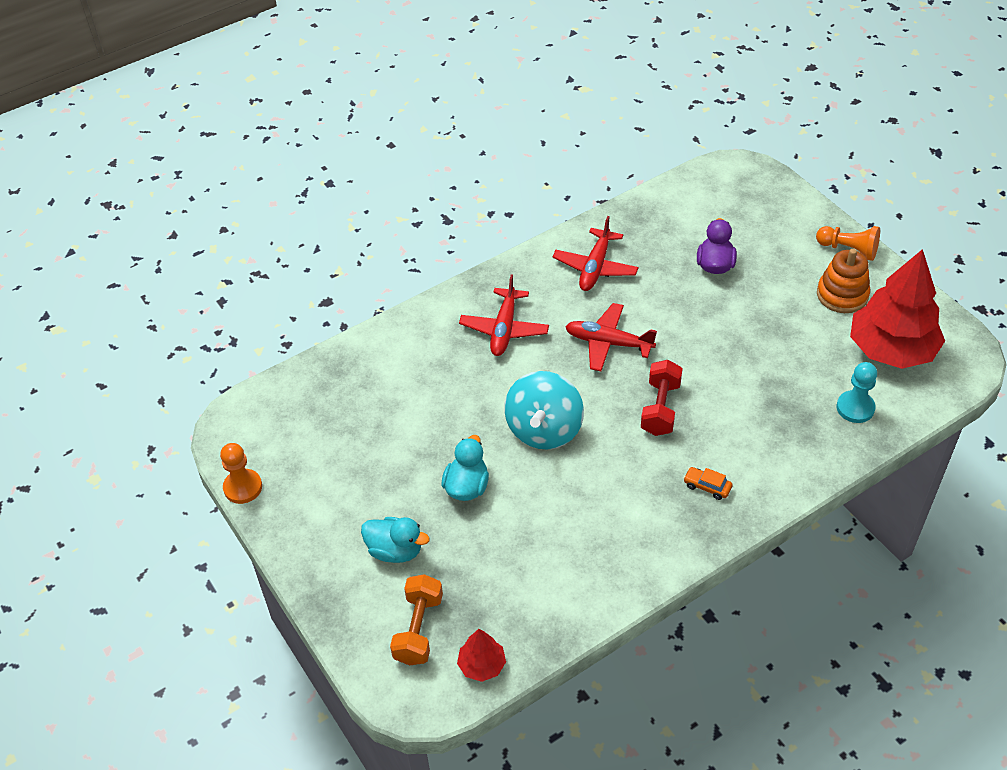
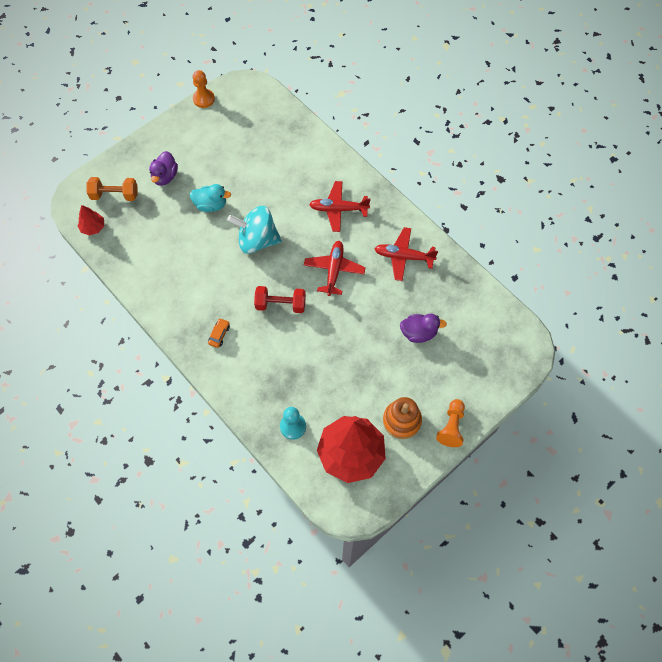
camera: 80 degrees right, 15 degrees up
turquoise duck [361,517,430,563] -> purple duck [149,151,178,186]

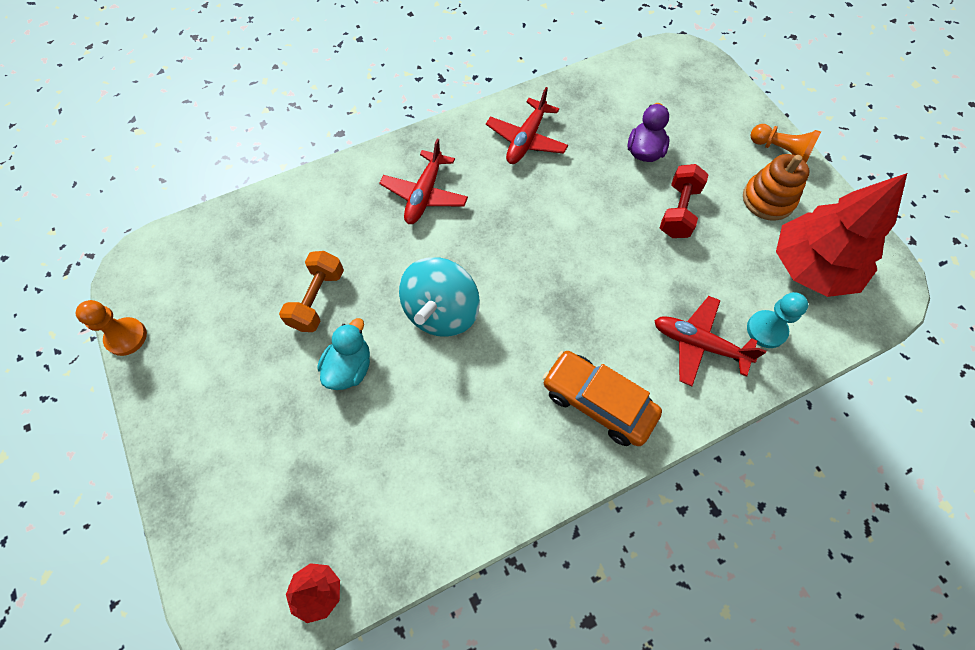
camera: 75 degrees left, 0 degrees up
orange dumbbell [87,177,137,201] -> orange dumbbell moved to [279,251,344,332]
purple duck [149,151,178,186] -> none
orange car [208,318,230,348] -> orange car [542,351,662,446], size x2.28
red dumbbell [254,286,306,313] -> red dumbbell moved to [660,164,709,238]
red plane [304,241,366,296] -> red plane moved to [654,296,766,386]

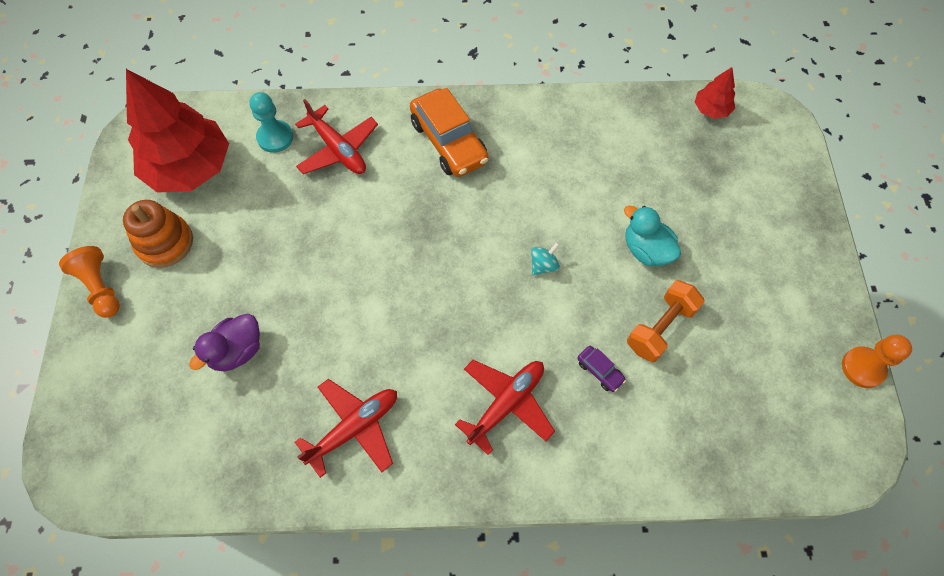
camera: 155 degrees left, 0 degrees up
turquoise duck [318,318,370,390] -> turquoise duck turned 90 degrees clockwise [624,205,681,266]
turquoise spinning top [399,257,480,337] -> turquoise spinning top [531,242,560,276], size x0.41
red dumbbell [660,164,709,238] -> none
none -> purple car [577,346,626,392]

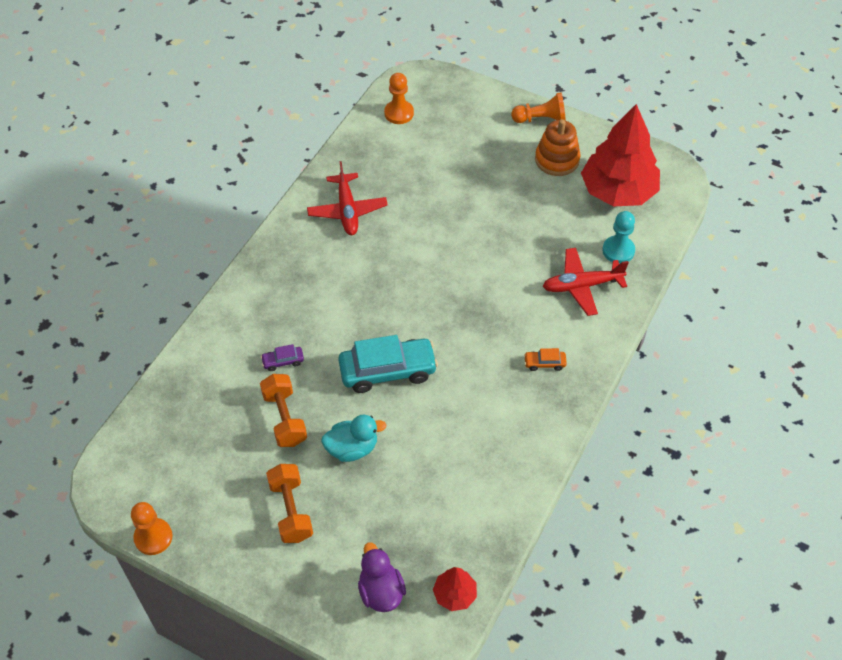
camera: 120 degrees right, 10 degrees down
purple duck [189,314,260,371] -> purple duck moved to [358,542,406,612]
orange car [410,88,488,177] -> orange car [524,348,567,371], size x0.44
red plane [455,360,555,455] -> none
turquoise spinning top [531,242,560,276] -> turquoise car [338,335,438,393]
none -> orange dumbbell [266,464,313,543]
none -> orange pawn [384,73,414,124]

